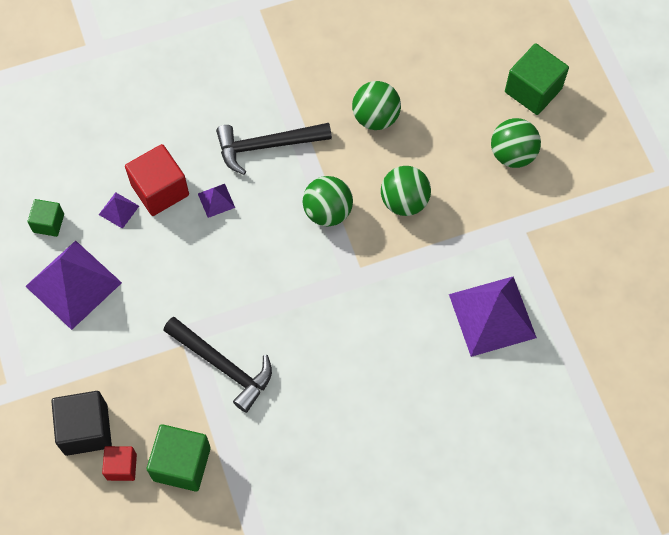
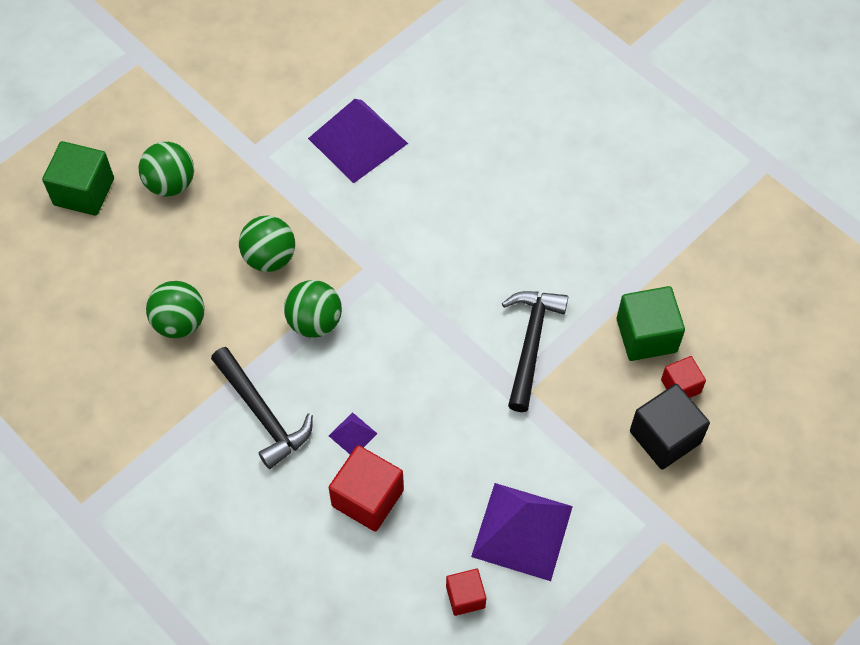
camera: 115 degrees left, 5 degrees down
green cube [27,199,64,237] -> red cube [446,569,486,616]
purple pyramid [99,192,139,229] -> none

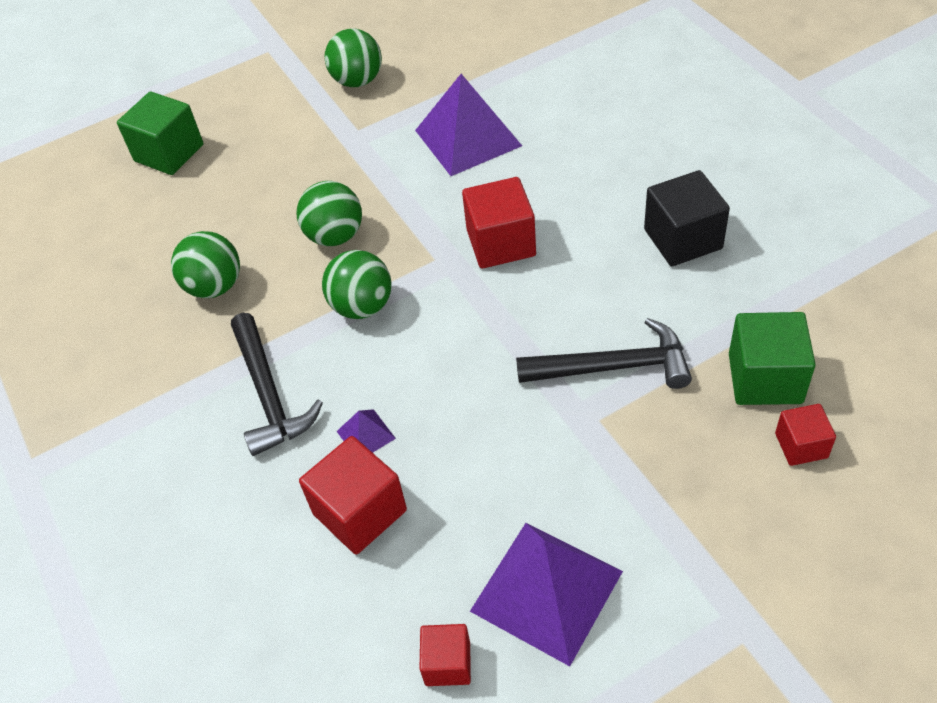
camera: 20 degrees right, 10 degrees down
green ball [139,142,194,197] -> green ball moved to [325,29,382,87]
black hammer [502,291,568,412] -> black hammer turned 60 degrees clockwise [516,318,692,389]
black cube [630,384,710,470] -> black cube moved to [644,170,730,266]
none -> red cube [462,177,536,269]

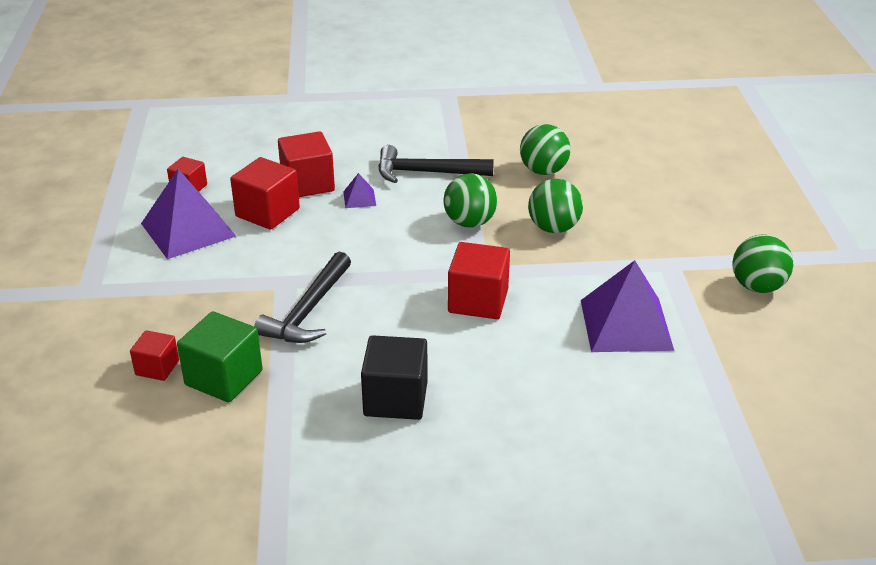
camera: 110 degrees right, 15 degrees down
green cube [117,91,203,175] -> none
none -> red cube [230,157,300,230]

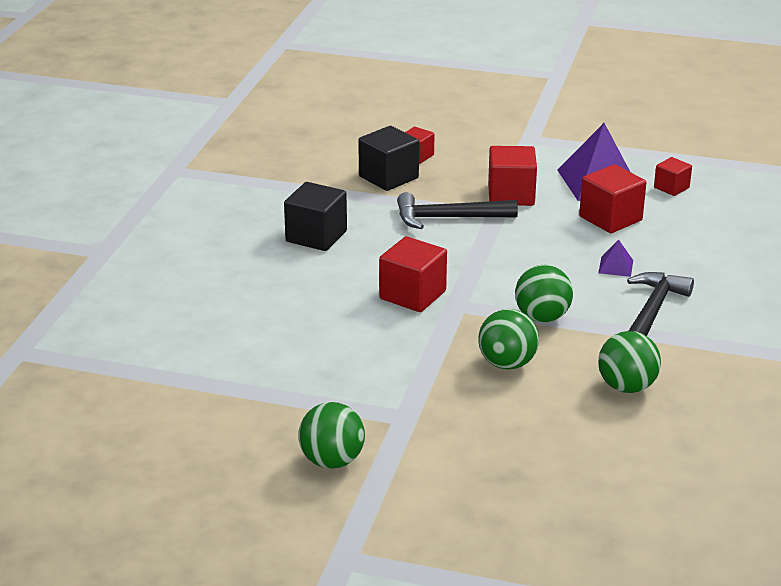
camera: 110 degrees right, 5 degrees down
green cube [177,311,263,403] -> black cube [358,126,419,191]
black hammer [254,252,351,343] -> black hammer turned 45 degrees counterclockwise [397,192,518,229]
red cube [278,131,335,197] -> red cube moved to [488,146,537,206]
purple pyramid [581,260,674,352] -> none

